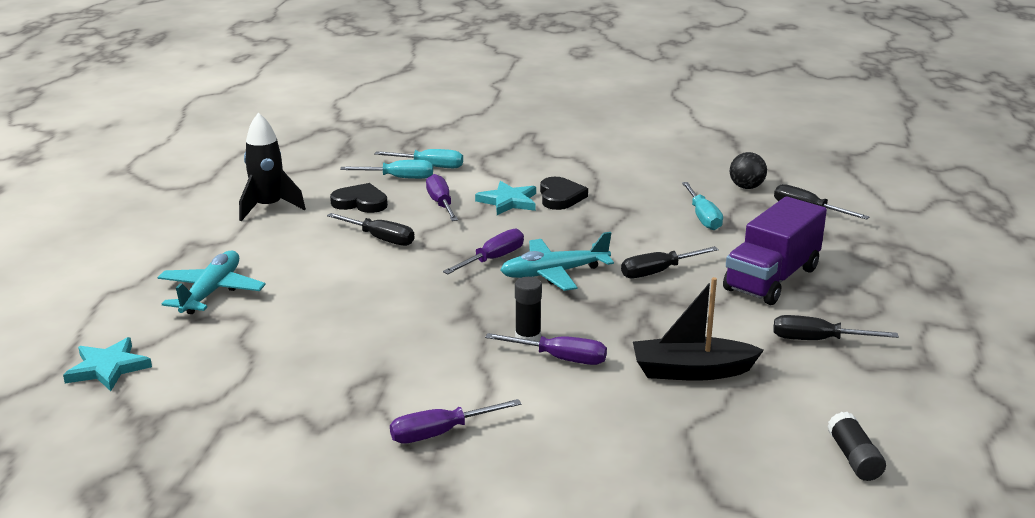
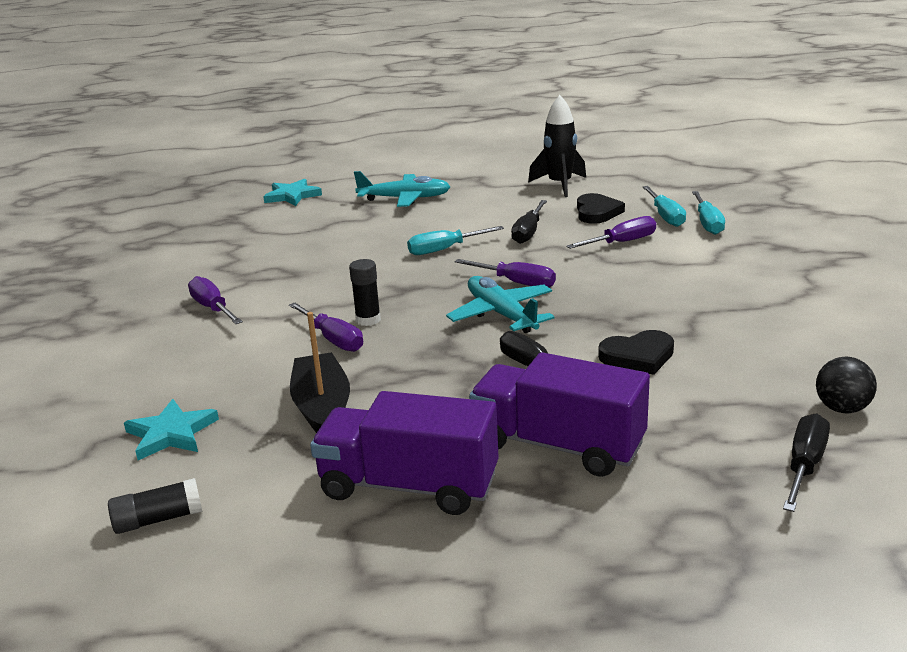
camera: 80 degrees right, 0 degrees up
turquoise star [475,181,536,215] -> turquoise star moved to [124,399,219,460]
purple screwdriver [485,333,607,365] -> purple screwdriver turned 45 degrees counterclockwise [289,303,363,352]
black heart [540,177,588,210] -> black heart moved to [598,330,674,375]
turquoise screwdriver [682,182,723,230] -> turquoise screwdriver moved to [407,226,504,255]
black screwdriver [774,315,899,340] -> purple truck [310,391,499,515]

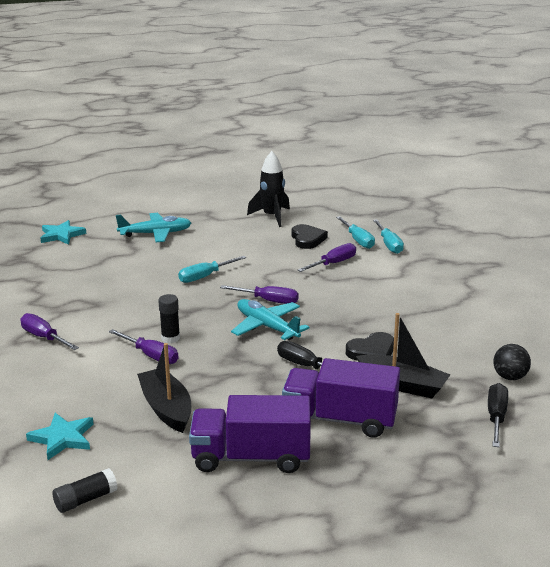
camera: 15 degrees left, 0 degrees up
black screwdriver [511,200,547,244] -> none
none -> black boat [356,313,450,398]

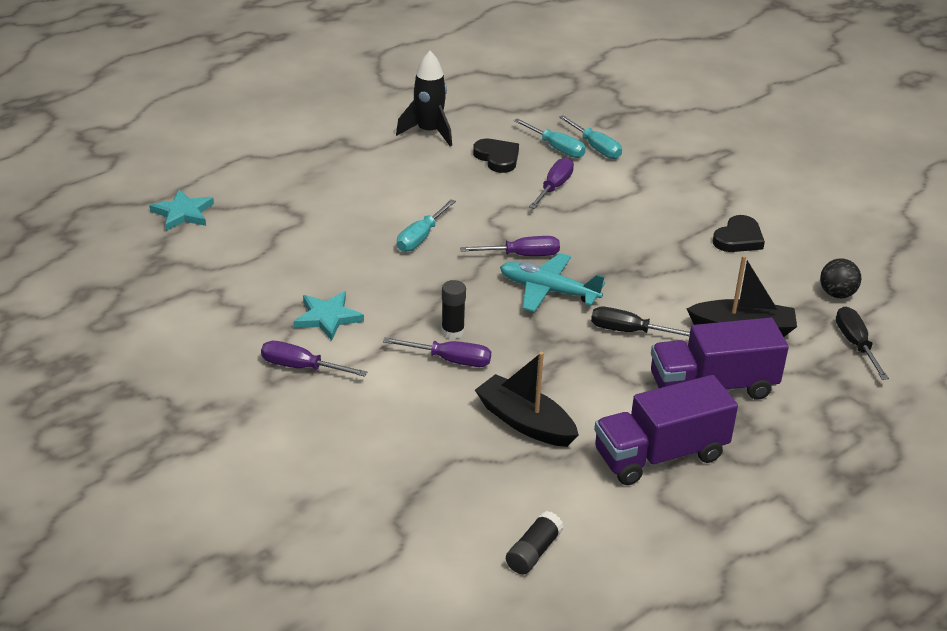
camera: 25 degrees left, 10 degrees up
turquoise star [26,413,93,460] -> turquoise star moved to [293,291,364,340]
turquoise plane [116,213,191,242] -> none
black heart [346,332,394,361] -> black heart moved to [713,215,765,252]

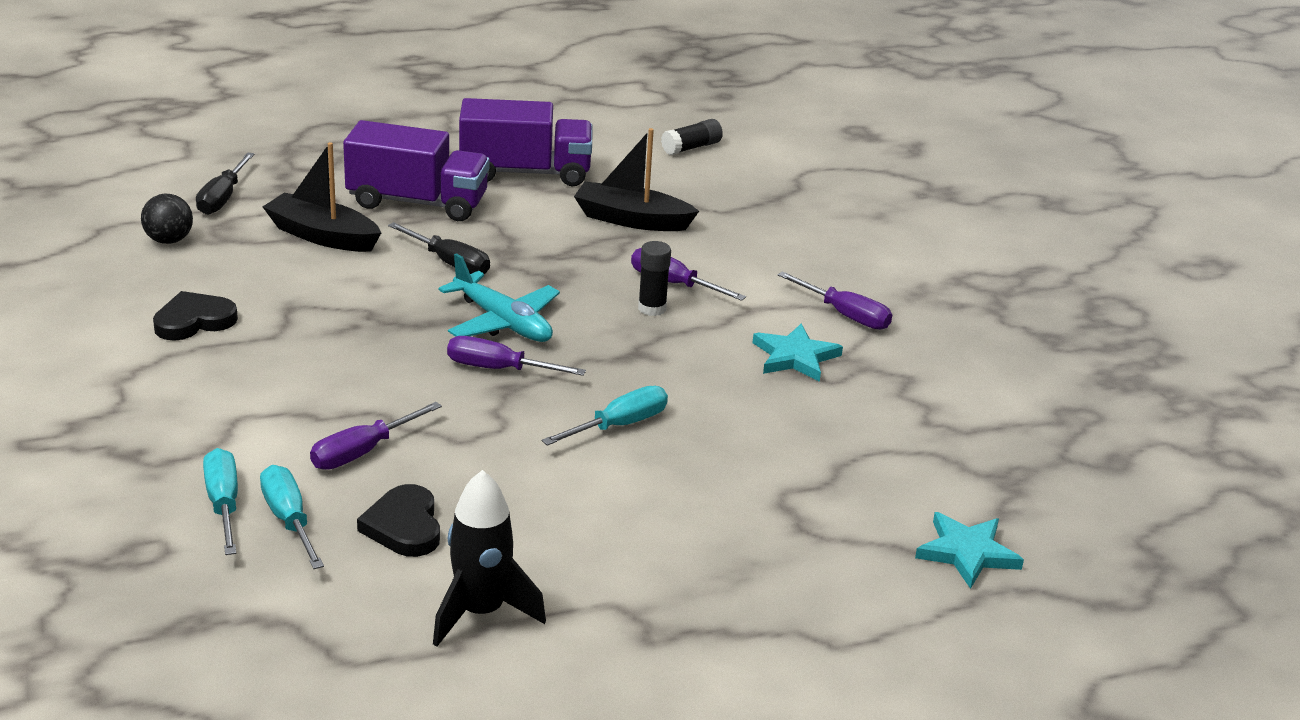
camera: 160 degrees left, 5 degrees down
black boat [475,352,579,447] -> black boat turned 135 degrees clockwise [574,128,699,231]

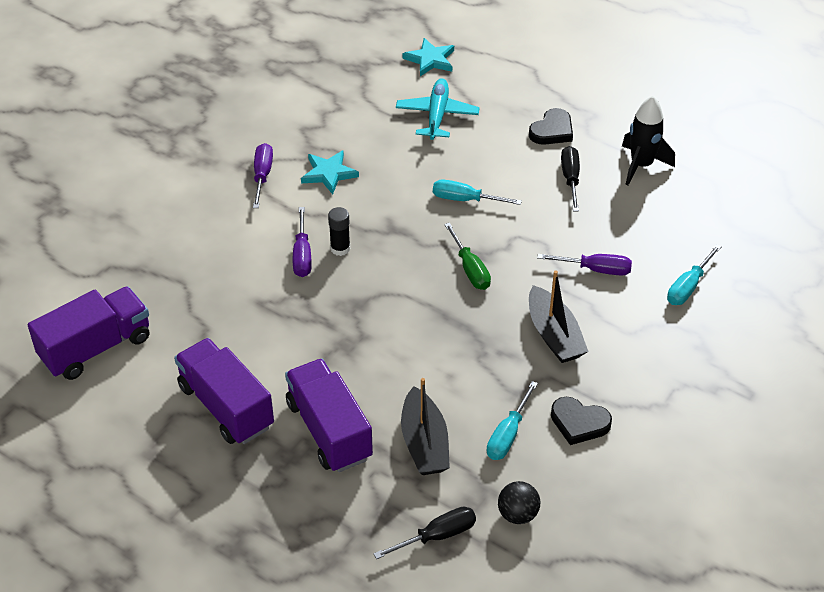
camera: 125 degrees left, 15 degrees up
turquoise screwdriver [260,465,324,569] -> turquoise screwdriver moved to [487,381,538,460]
black heart [357,484,440,557] -> black heart moved to [529,108,573,145]
black screwdriver [388,222,490,274] -> black screwdriver moved to [561,146,580,211]
turquoise plane [438,253,560,342] -> turquoise plane moved to [396,78,480,140]
purple screwdriver [447,336,586,376] -> green screwdriver [444,223,491,290]
black boat [574,128,699,231] -> black boat moved to [529,270,589,363]
black glue stick [661,119,723,155] -> purple truck [27,286,150,380]

